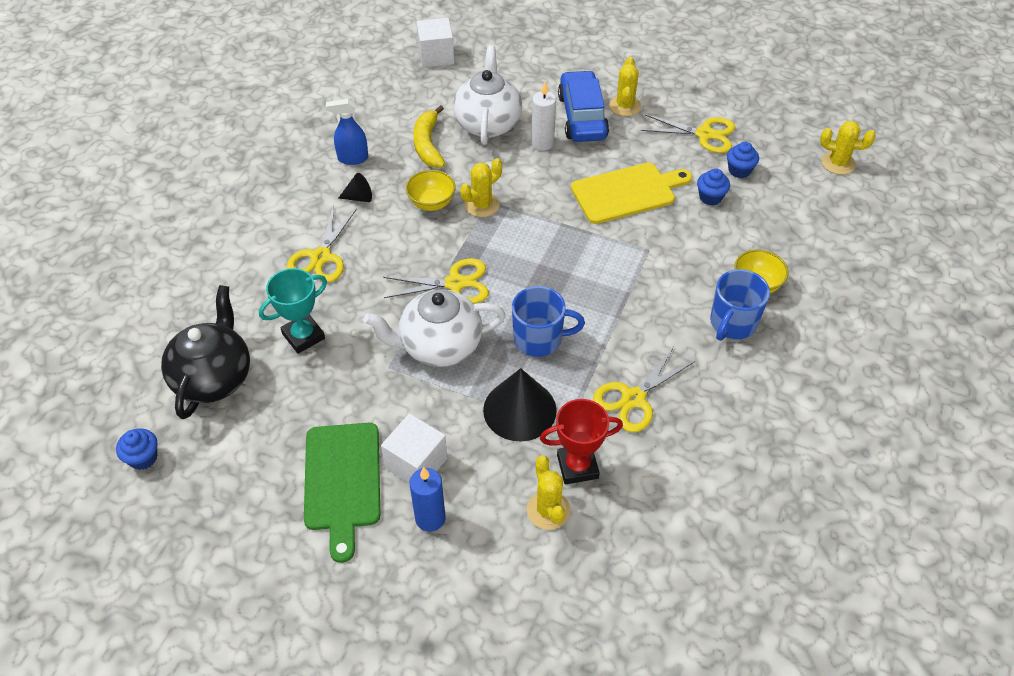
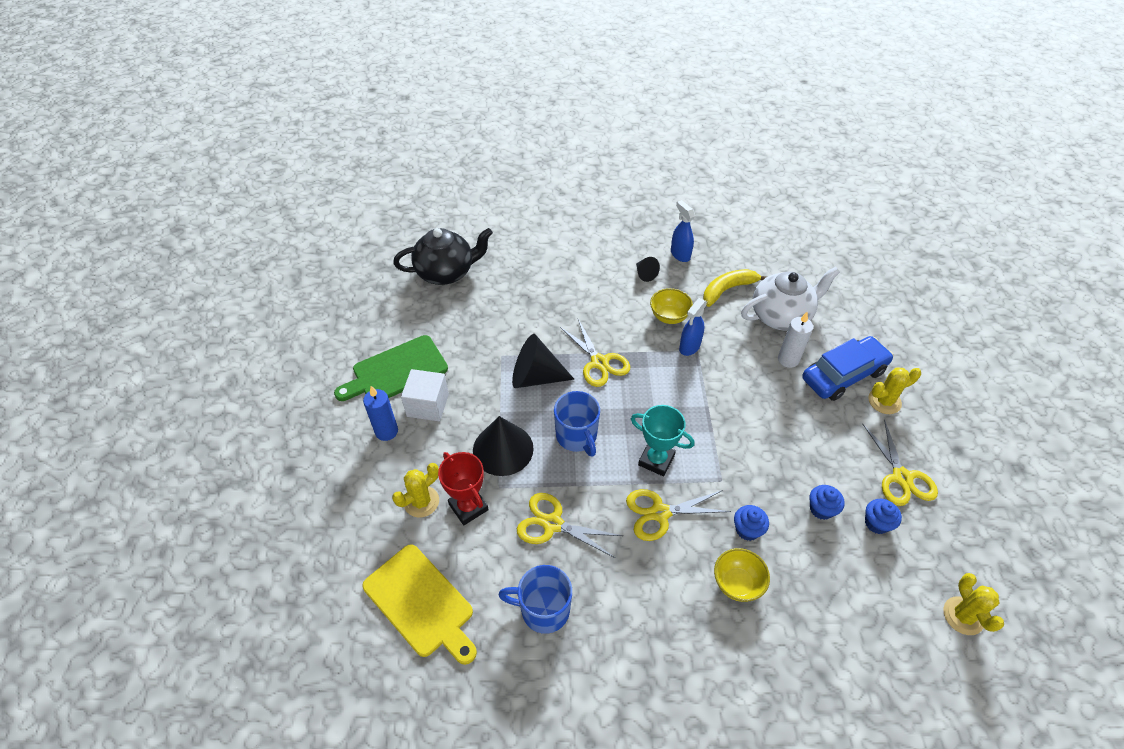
camera: 65 degrees right, 0 degrees up
blue cupcake [116,428,157,470] -> blue cupcake moved to [734,505,769,541]
turquoise trophy [259,268,327,354] -> turquoise trophy moved to [631,405,695,476]
yellow scissors [287,206,357,283] -> yellow scissors moved to [626,489,731,541]
white teapot [364,289,506,367] -> black cone [512,334,574,388]
white cube [416,18,454,67] -> none
yellow cactus [460,158,502,217] -> blue spray bottle [679,298,707,356]
yellow cutting board [571,163,692,224] -> yellow cutting board moved to [362,544,477,665]
blue mug [710,269,770,341] -> blue mug moved to [498,565,572,634]

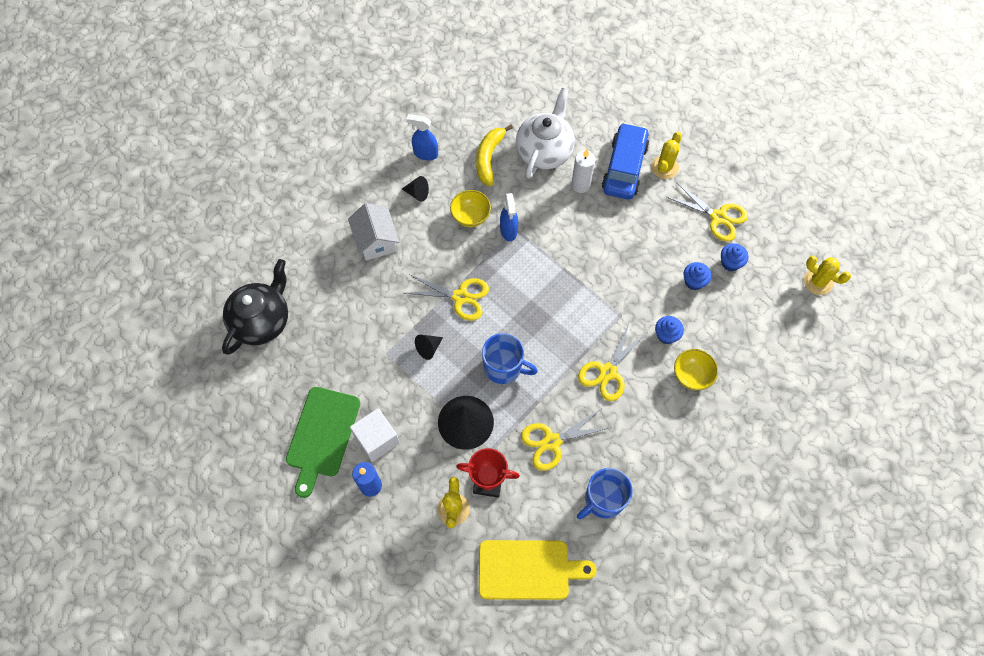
camera: 45 degrees left, 15 degrees up
black cone [512,334,574,388] -> black cone [415,335,443,360], size x0.50
turquoise trophy [631,405,695,476] -> none
none -> white house [348,203,399,261]

